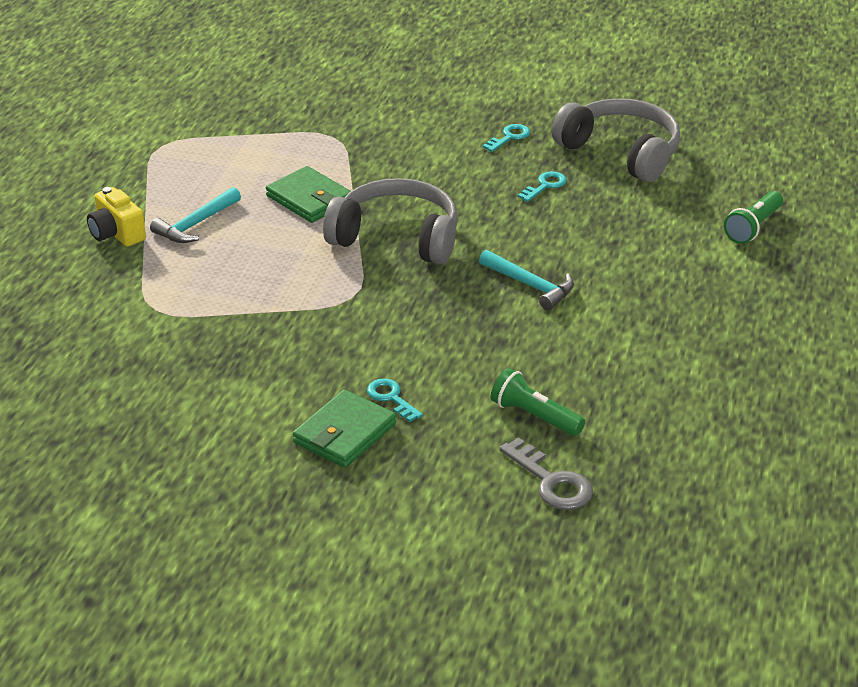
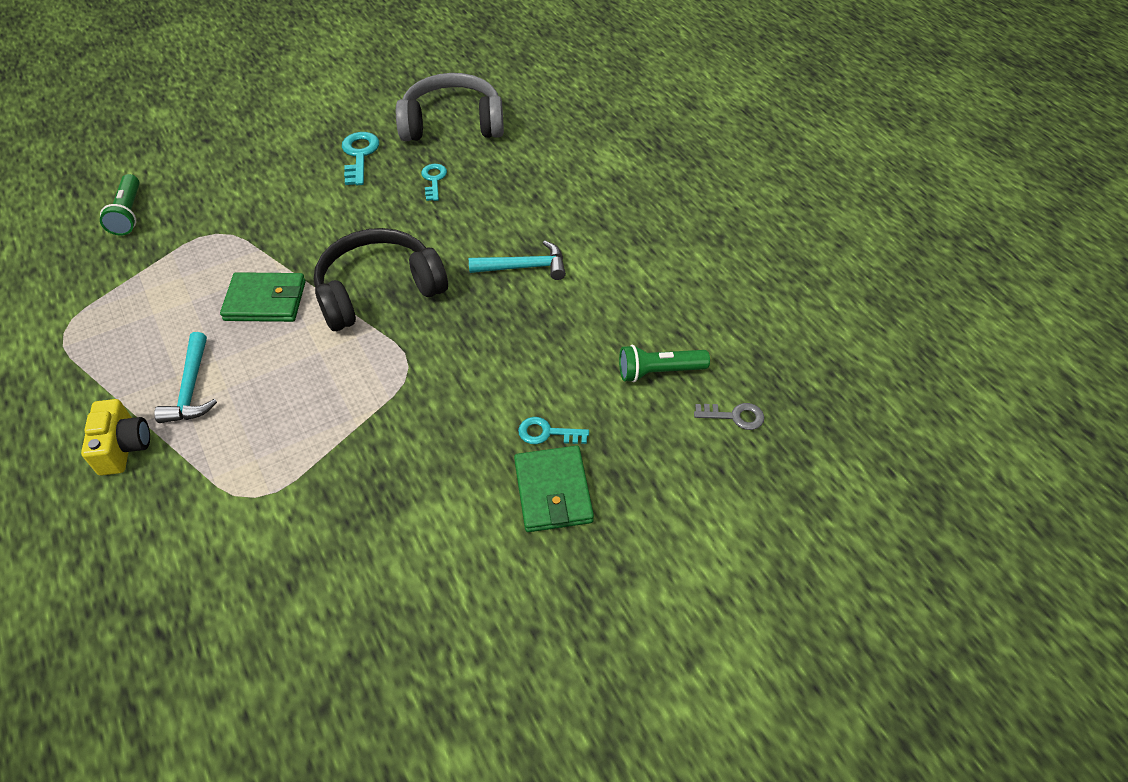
camera: 45 degrees left, 15 degrees up
yellow camera [87,187,146,247] -> yellow camera turned 105 degrees counterclockwise [81,399,150,476]
grey headphones [323,178,458,264] -> black headphones [314,228,448,331]
turquoise key [483,124,530,152] -> turquoise key [342,132,379,185], size x1.51
grey key [499,438,593,510] -> grey key [694,403,764,430], size x0.66
green flashlight [724,191,783,244] -> green flashlight moved to [100,174,140,236]

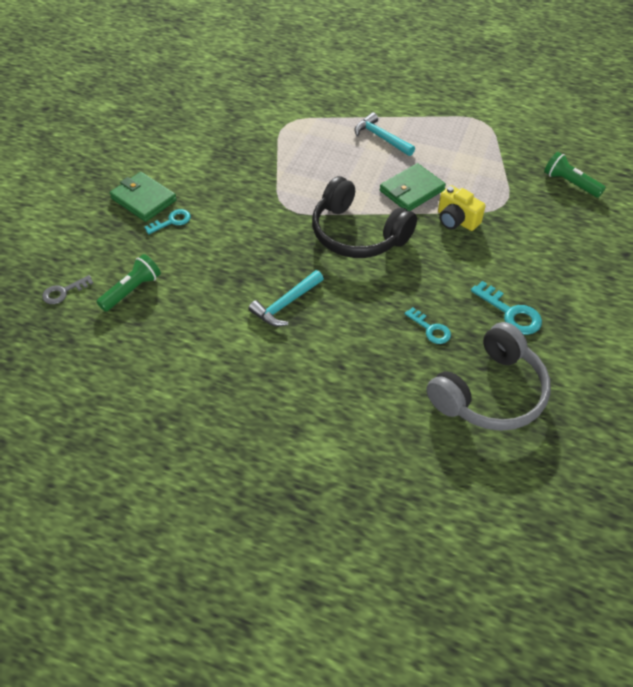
camera: 140 degrees right, 0 degrees up
yellow camera [81,399,150,476] -> yellow camera moved to [438,185,486,231]
black headphones [314,228,448,331] -> black headphones turned 105 degrees clockwise [312,176,417,258]

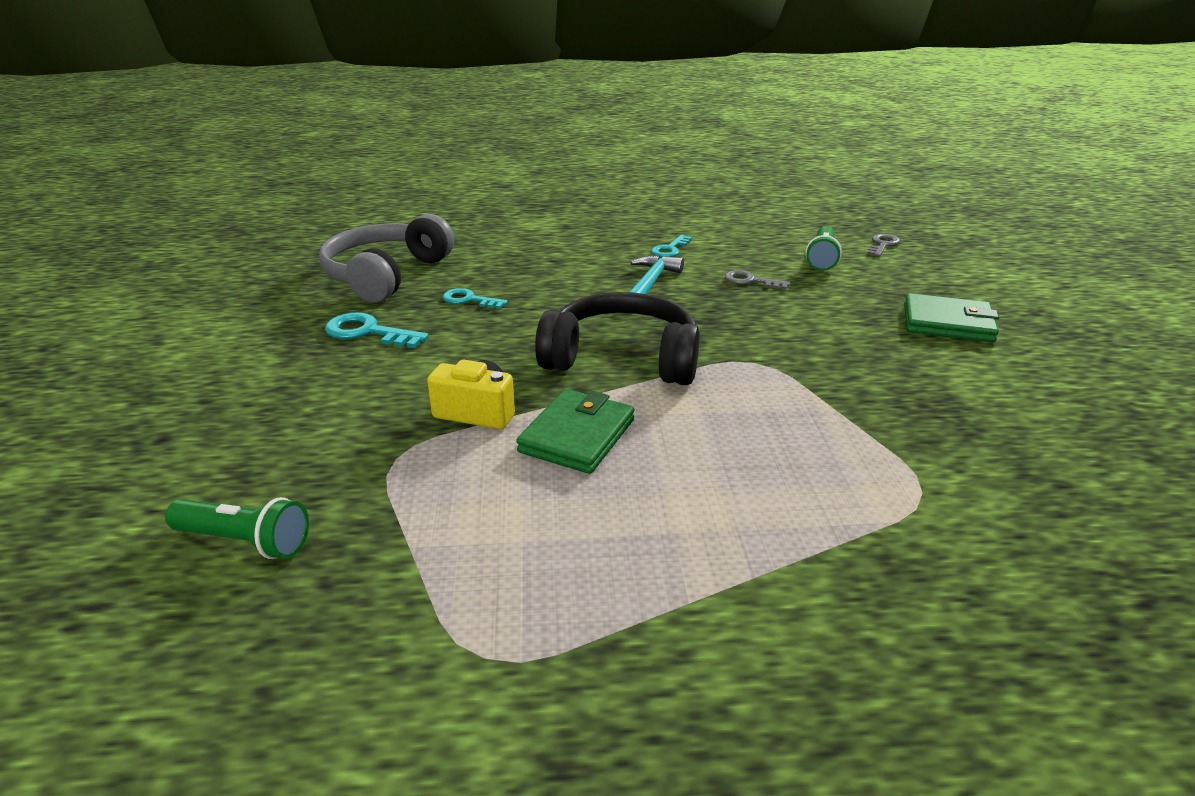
camera: 155 degrees right, 20 degrees down
turquoise key [144,209,191,234] -> turquoise key moved to [651,235,692,257]
turquoise hammer [355,112,415,156] -> none
none -> grey key [725,270,790,289]

